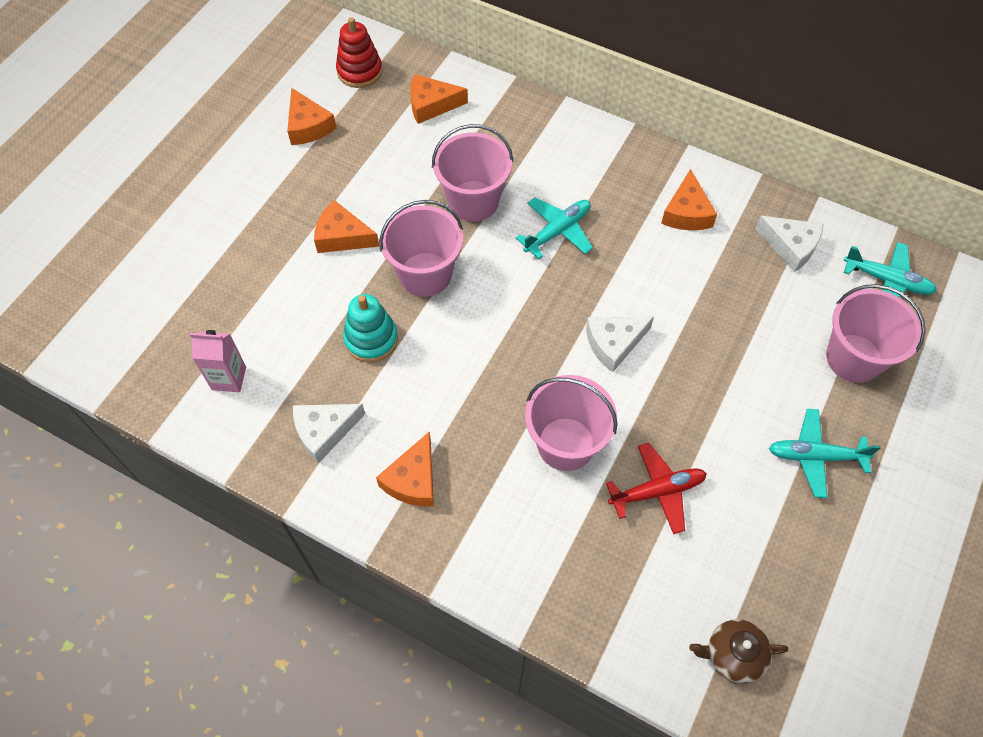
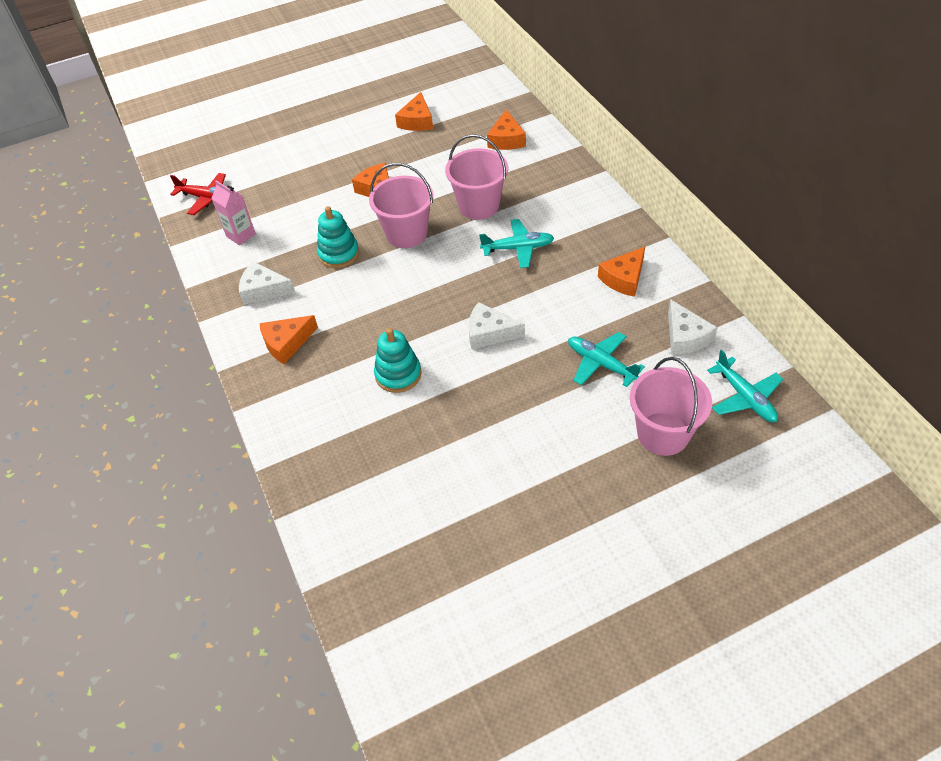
camera: 40 degrees right, 10 degrees down
red stacking toy [336,17,382,88] -> none
orange cheese [410,74,468,124] -> orange cheese turned 120 degrees counterclockwise [487,110,526,150]
pink bucket [525,375,618,471] -> turquoise stacking toy [374,328,422,393]
red plane [606,443,707,534] -> red plane moved to [170,173,226,215]
brown teapot [689,619,788,683] -> none
turquoise plane [769,409,881,498] -> turquoise plane moved to [568,332,645,387]

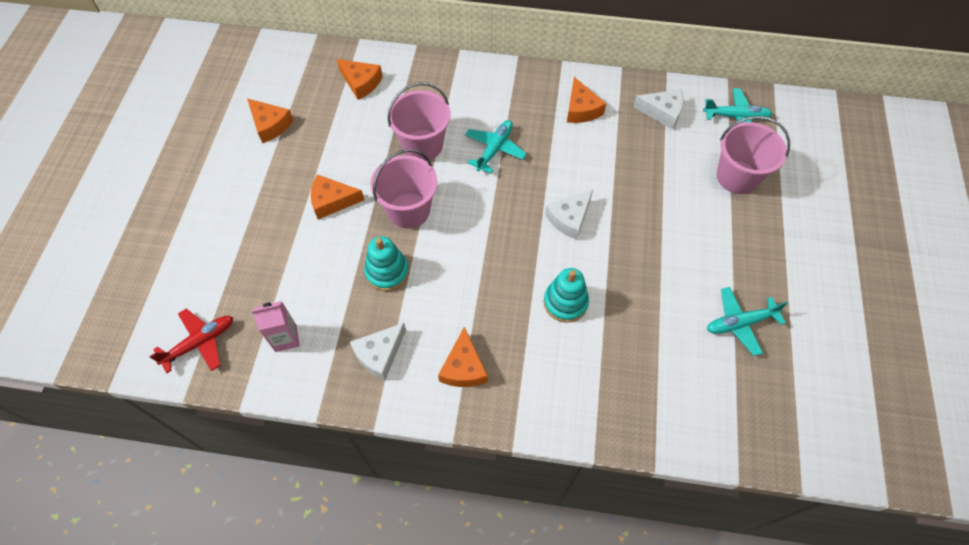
camera: 60 degrees left, 10 degrees up
turquoise plane [568,332,645,387] -> turquoise plane moved to [707,287,788,356]

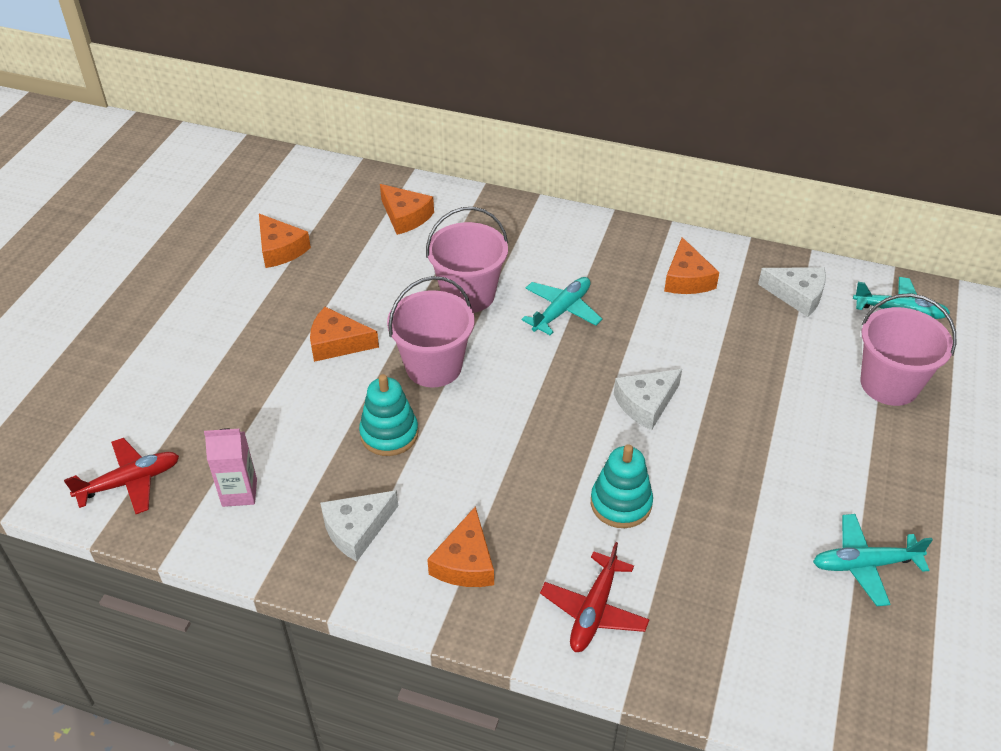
camera: 10 degrees right, 15 degrees down
none -> red plane [540,542,650,652]

